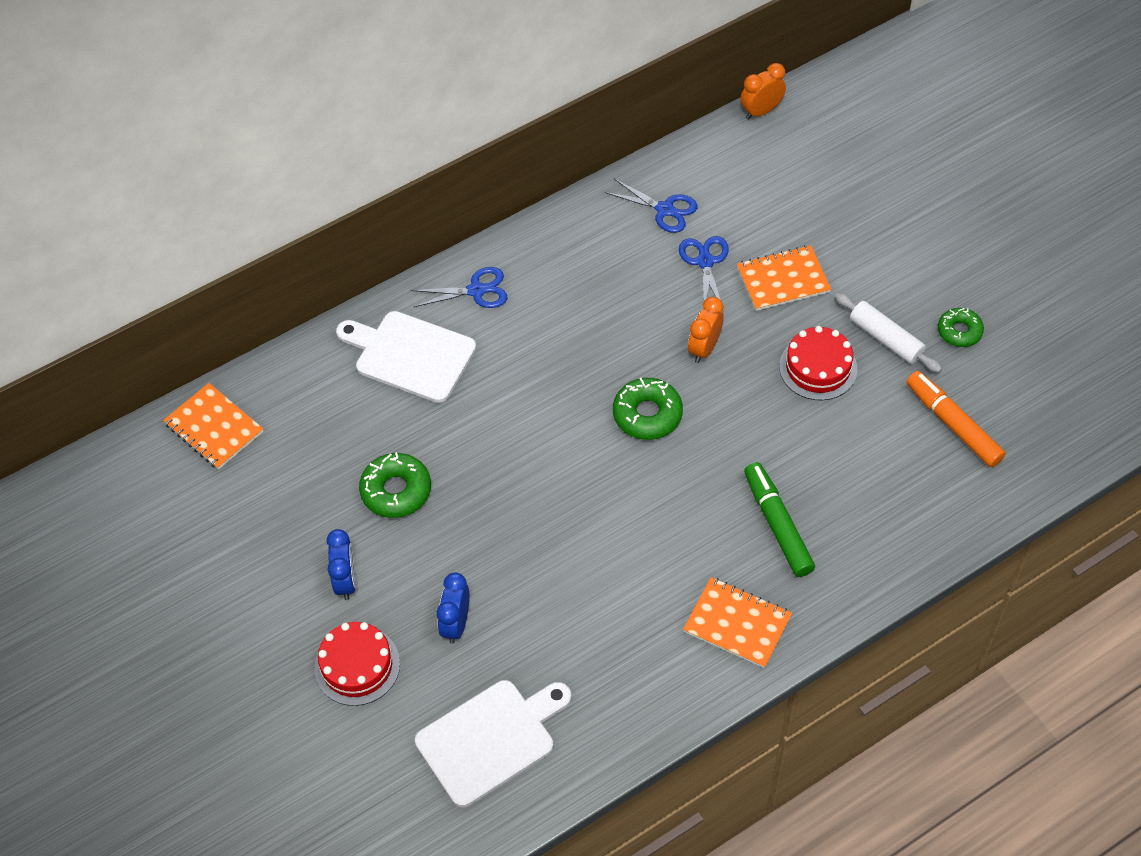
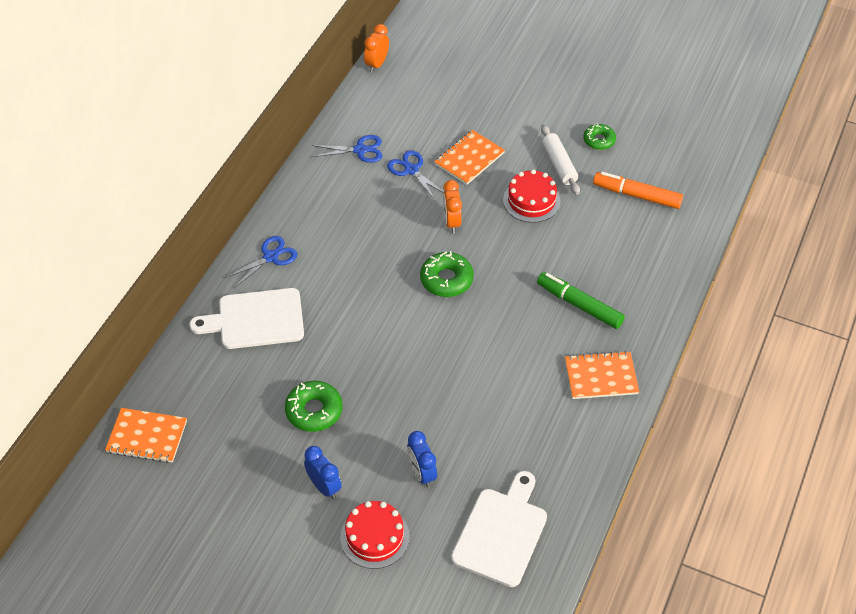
camera: 35 degrees left, 5 degrees down
white rolling pin [835,293,942,373] -> white rolling pin turned 60 degrees clockwise [541,125,580,195]

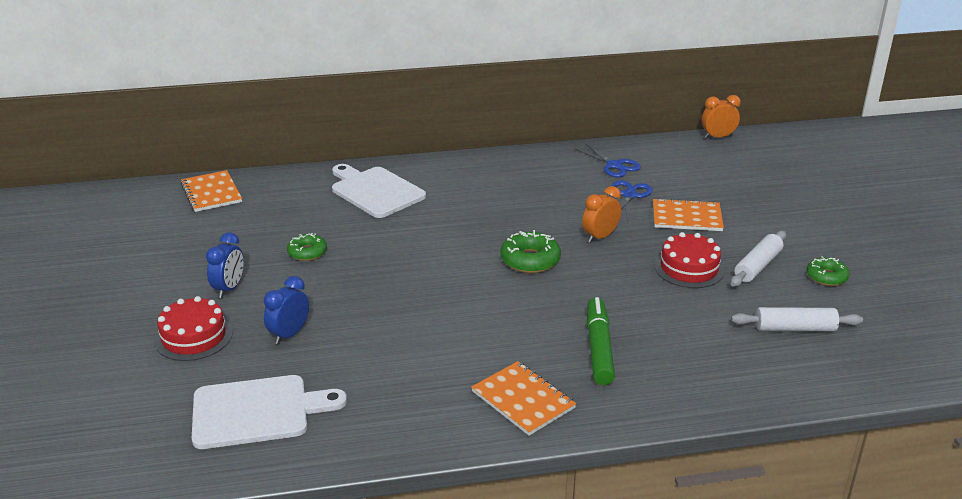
camera: 55 degrees right, 20 degrees down
blue scissors [225,236,297,288] -> none
green donut [285,381,343,432] -> green donut [287,233,327,261], size x0.66
orange marker [593,172,683,209] -> white rolling pin [731,307,863,331]

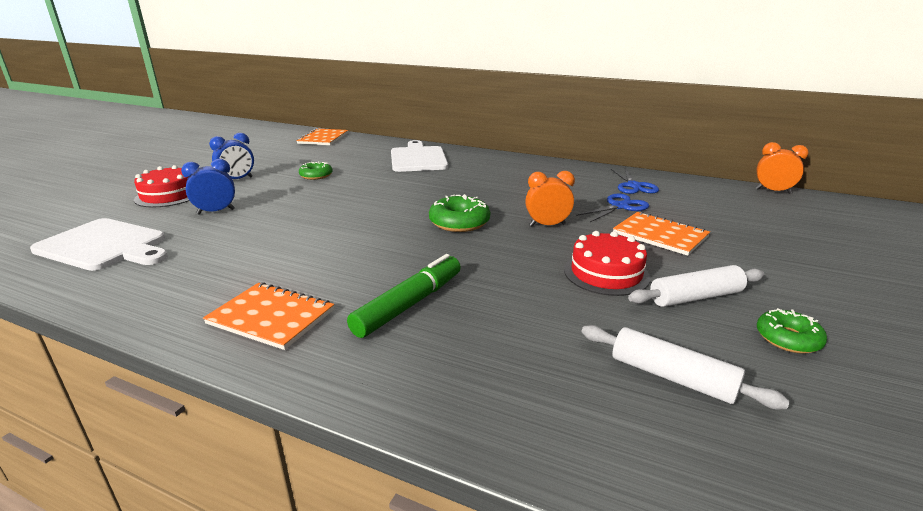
camera: 35 degrees right, 5 degrees down
orange notebook [471,361,576,436] -> orange notebook turned 60 degrees counterclockwise [203,282,334,350]

